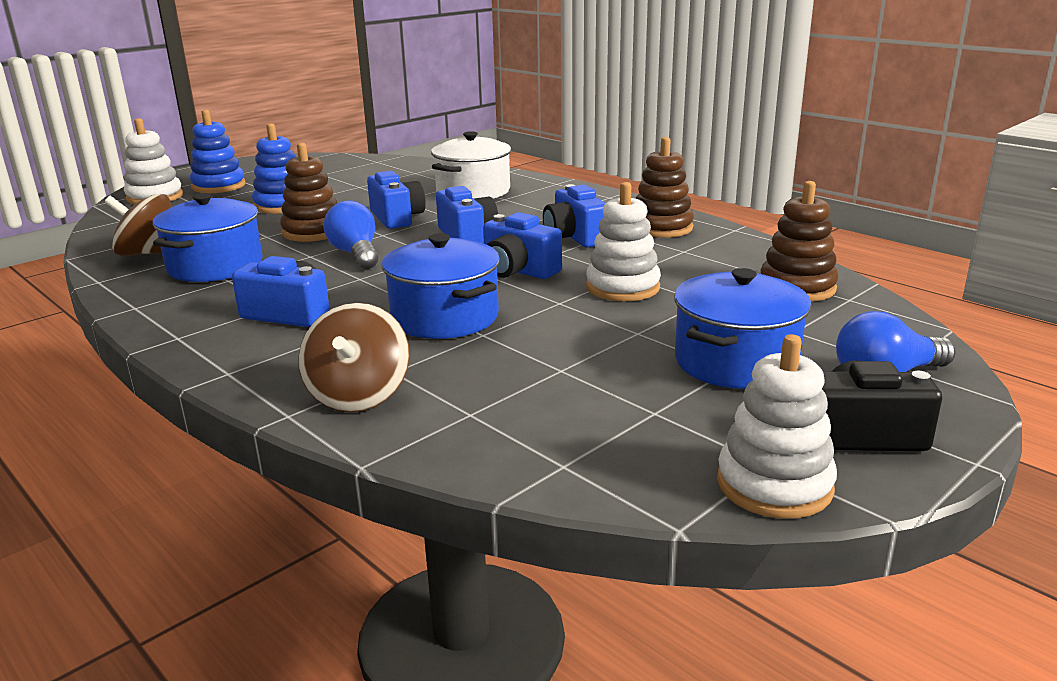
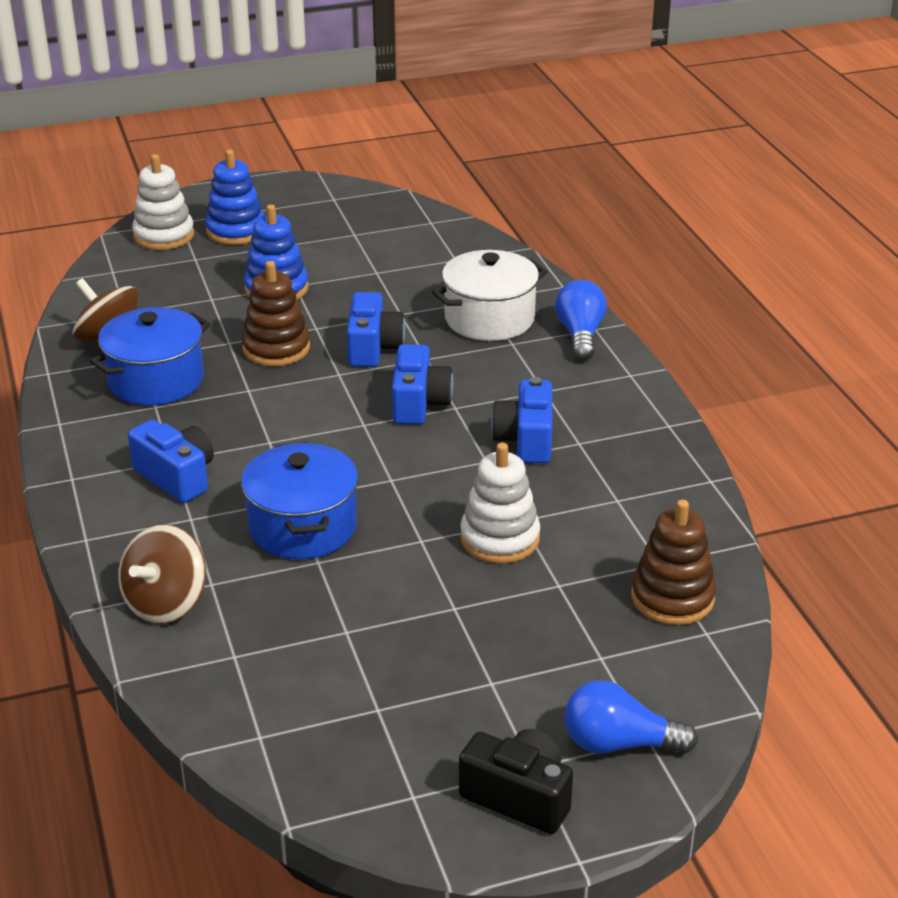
camera: 25 degrees right, 10 degrees up
blue light bulb [324,201,378,269] -> blue light bulb moved to [555,280,607,361]
blue camera [483,212,562,279] -> none
brown stacking toy [635,137,694,238] -> none
blue pot [674,268,811,389] -> none
white stacking toy [717,334,837,519] -> none

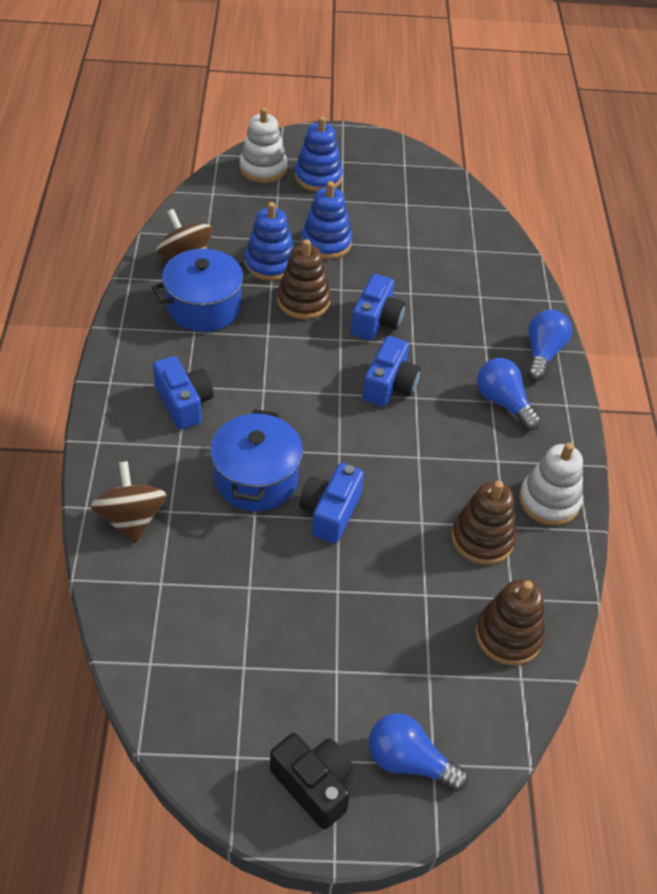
camera: 15 degrees right, 15 degrees up
brown spinning top [118,524,206,624] -> brown spinning top turned 120 degrees clockwise [90,461,167,544]
white pot [432,250,548,341] -> none
white stacking toy [460,443,540,564] -> white stacking toy moved to [519,442,583,526]
blue camera [491,377,552,463] -> blue camera moved to [299,463,364,544]
none -> blue stacking toy [245,202,294,281]
none -> brown stacking toy [451,481,516,565]
none -> blue light bulb [477,358,541,430]

